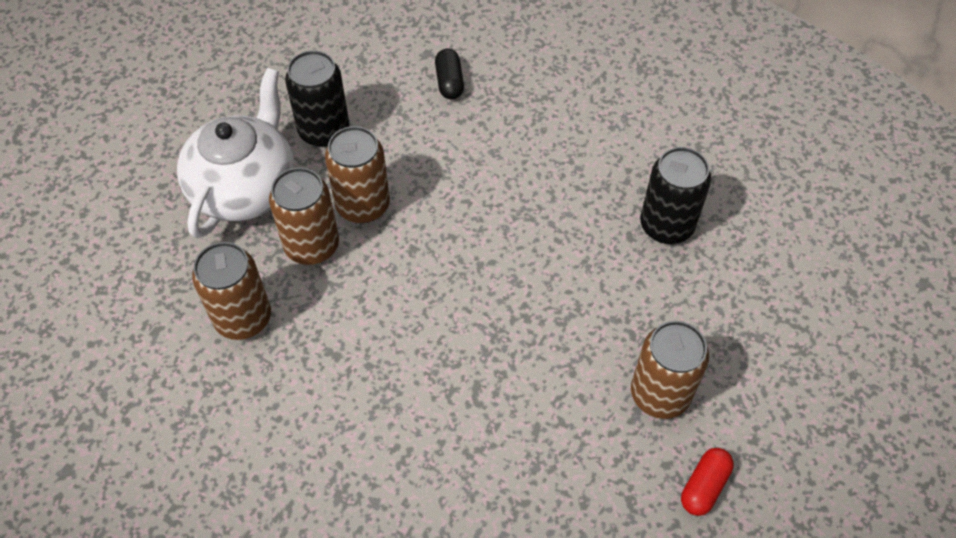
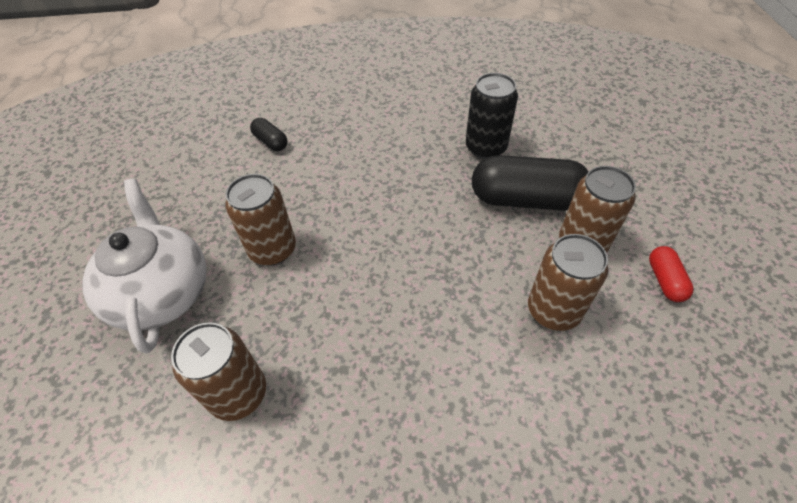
camera: 35 degrees left, 5 degrees down
brown can [269,167,339,265] -> brown can moved to [528,234,608,331]
black can [285,50,349,147] -> none
none -> black capsule [472,155,589,211]

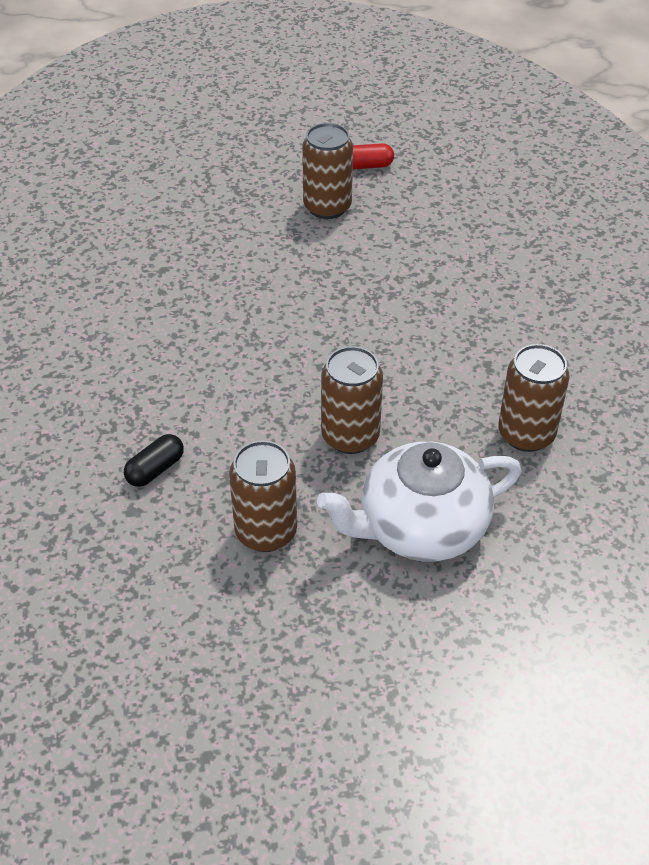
camera: 95 degrees left, 5 degrees down
black can [466,73,518,159] -> none
black capsule [472,155,589,211] -> none
brown can [528,234,608,331] -> brown can moved to [229,440,297,552]

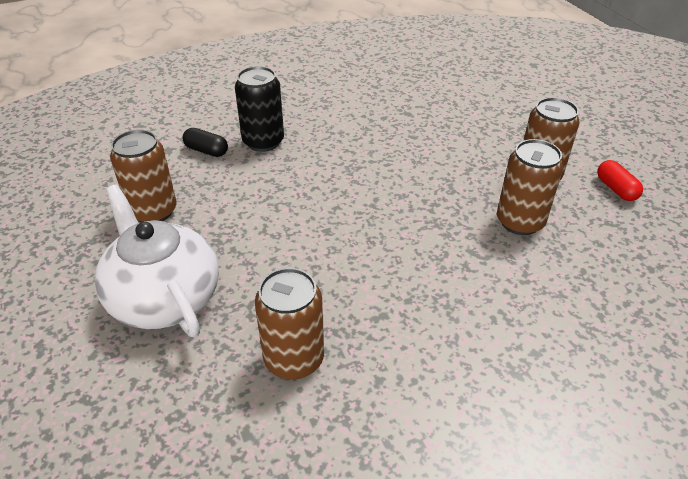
camera: 75 degrees right, 5 degrees down
brown can [321,346,383,454] -> brown can moved to [497,139,563,235]
none -> black can [235,66,284,152]

